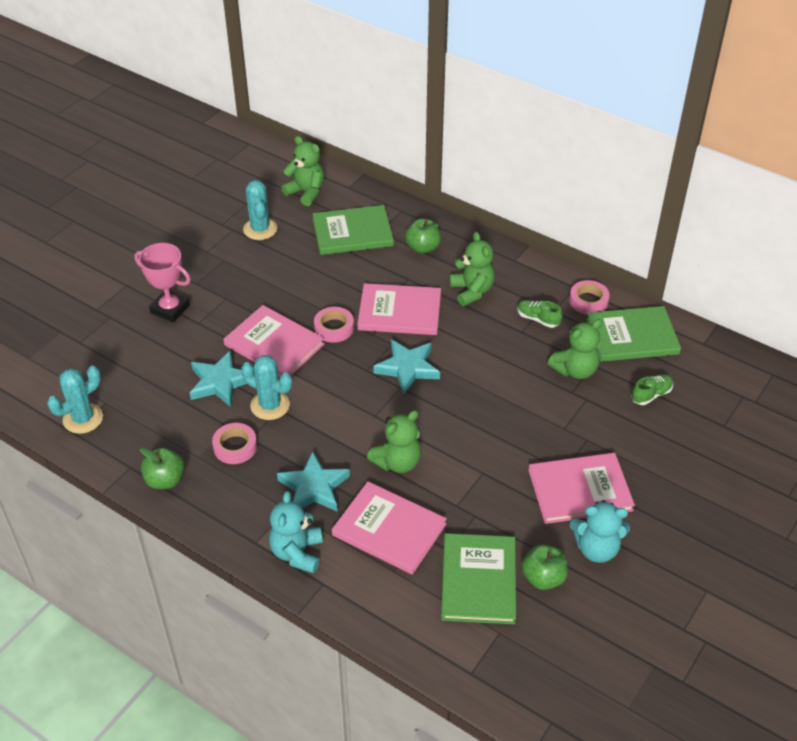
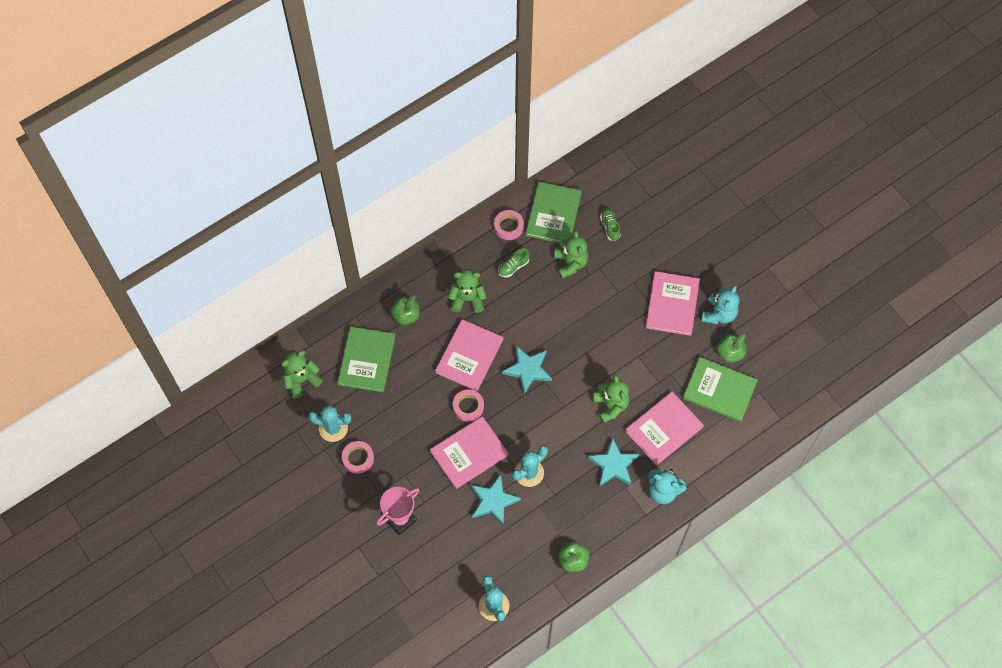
camera: 70 degrees left, 20 degrees up
pink tape [212,423,257,464] -> pink tape moved to [342,441,374,474]

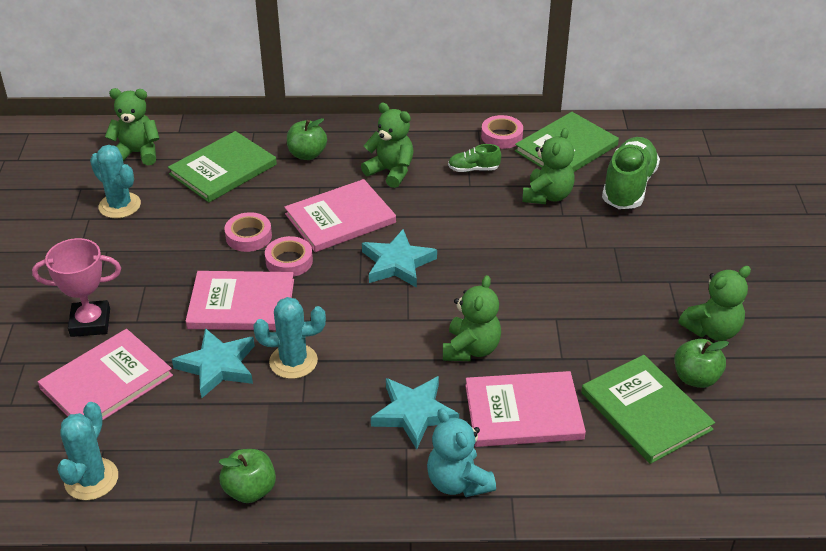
camera: 35 degrees right, 25 degrees down
pink tape [342,441,374,474] -> pink tape moved to [224,212,272,252]
green shoe [600,209,621,241] -> green shoe [602,137,660,209], size x2.01
pink book [646,271,700,336] -> pink book moved to [38,329,173,421]
turquoise teddy bear [701,285,739,324] -> green teddy bear [679,266,751,341]

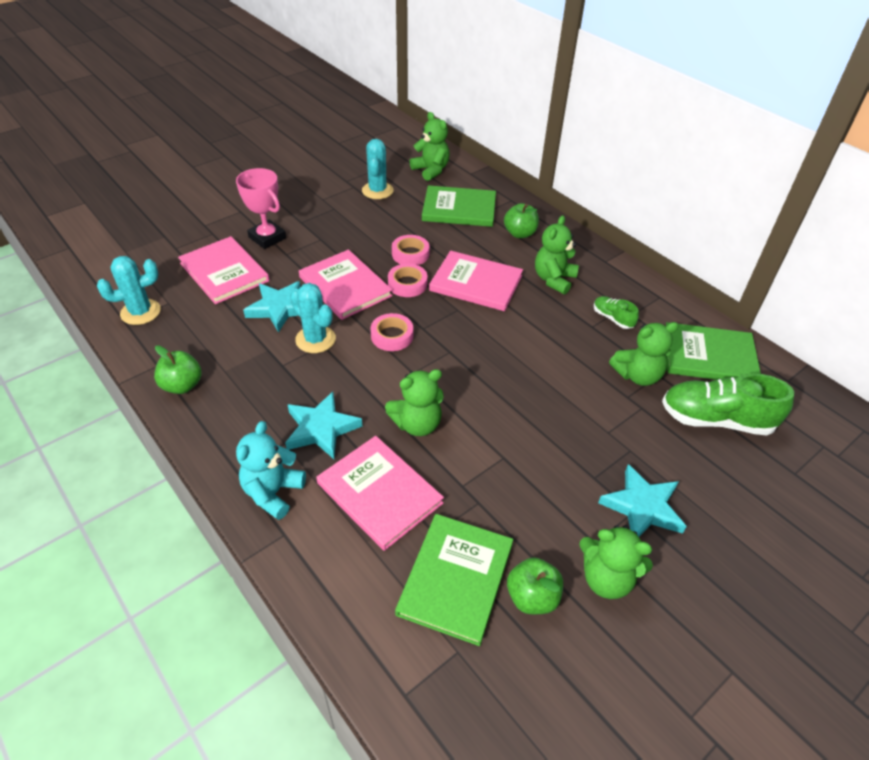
camera: 50 degrees right, 5 degrees up
pink book [38,329,173,421] -> pink book turned 45 degrees clockwise [178,236,269,304]
green teddy bear [361,103,413,188] -> green teddy bear turned 150 degrees counterclockwise [535,215,579,294]
turquoise star [362,229,437,288] -> turquoise star moved to [598,464,687,537]
pink tape [481,115,523,149] -> pink tape moved to [371,313,413,351]
green shoe [602,137,660,209] -> green shoe turned 150 degrees counterclockwise [662,373,794,435]

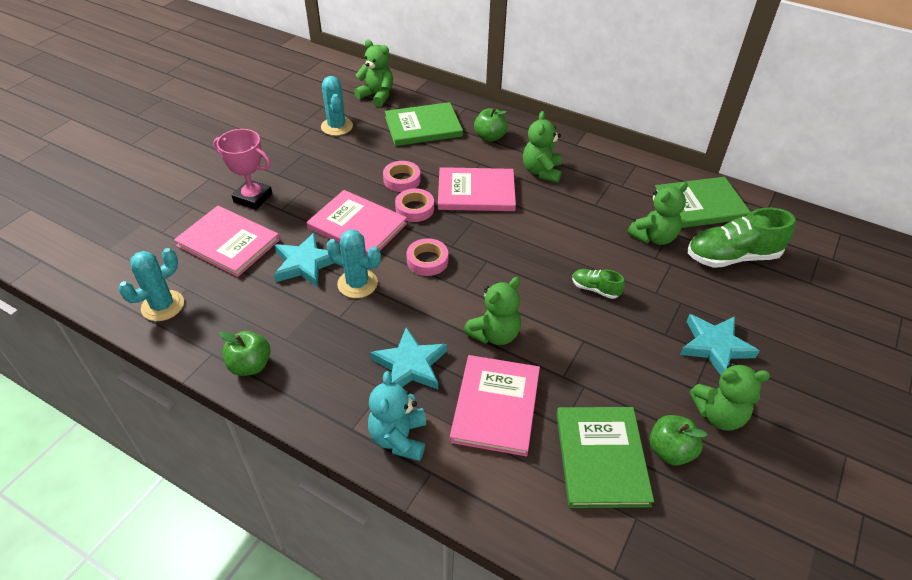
camera: 20 degrees left, 0 degrees up
pink book [316,436,444,551] -> pink book turned 75 degrees clockwise [450,355,540,456]
green shoe [594,296,639,329] -> green shoe moved to [572,269,625,299]

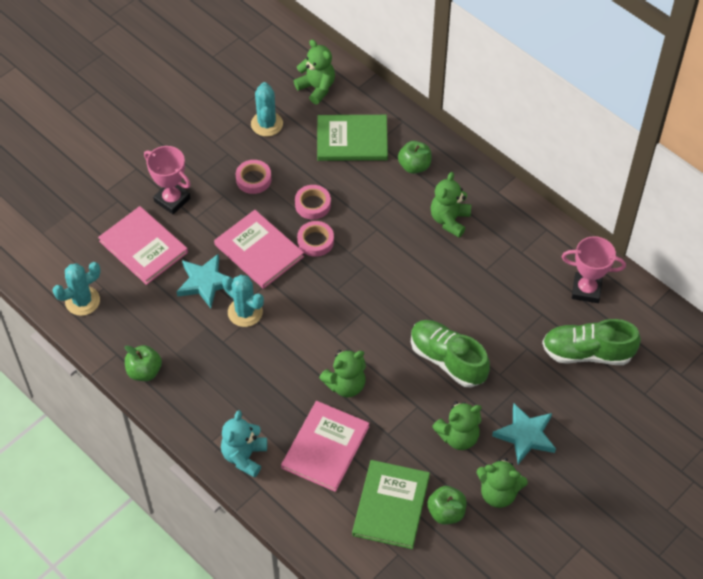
camera: 15 degrees right, 10 degrees up
turquoise star [370,327,447,389] -> none
pink tape [406,238,448,276] -> pink tape moved to [236,160,272,194]
pink book [438,167,516,211] -> none
green shoe [572,269,625,299] -> green shoe [411,320,490,387], size x2.01
green teddy bear [627,182,688,245] -> green teddy bear moved to [432,401,482,450]
green book [655,177,750,228] -> pink trophy [562,236,626,303]

